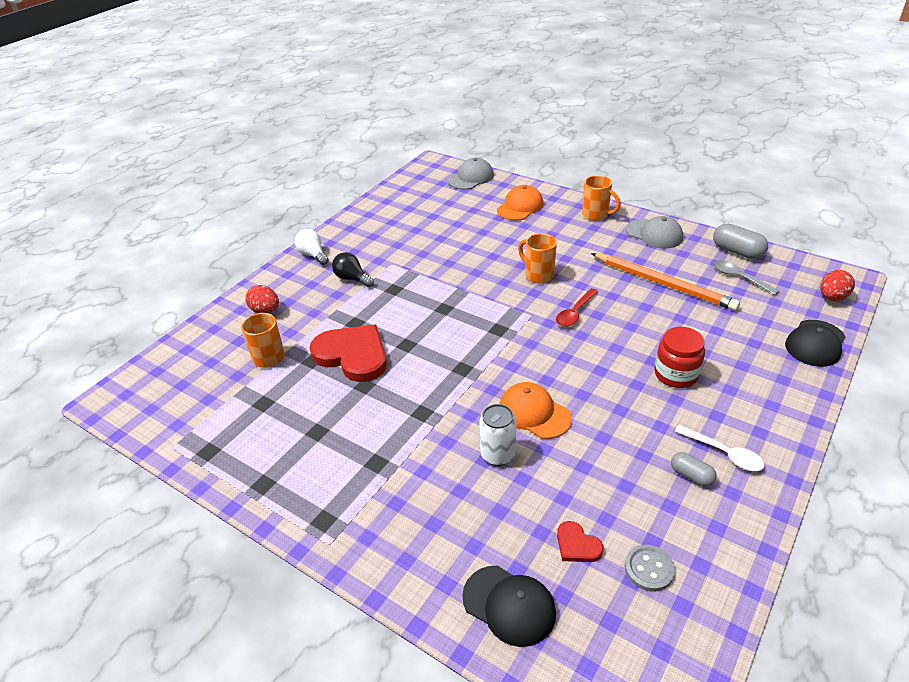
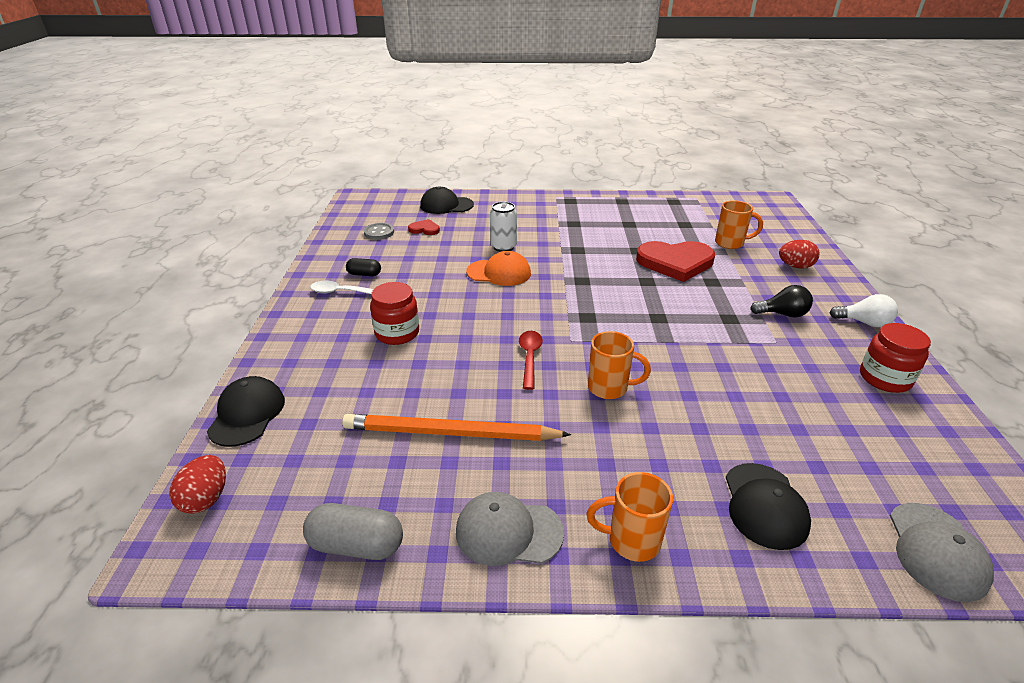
camera: 145 degrees right, 5 degrees down
orange cap [497,185,544,221] -> black cap [726,463,811,550]
grey capsule [671,452,717,486] -> black capsule [346,258,381,276]
grey spoon [713,260,779,295] -> none
none -> red jar [860,323,931,393]

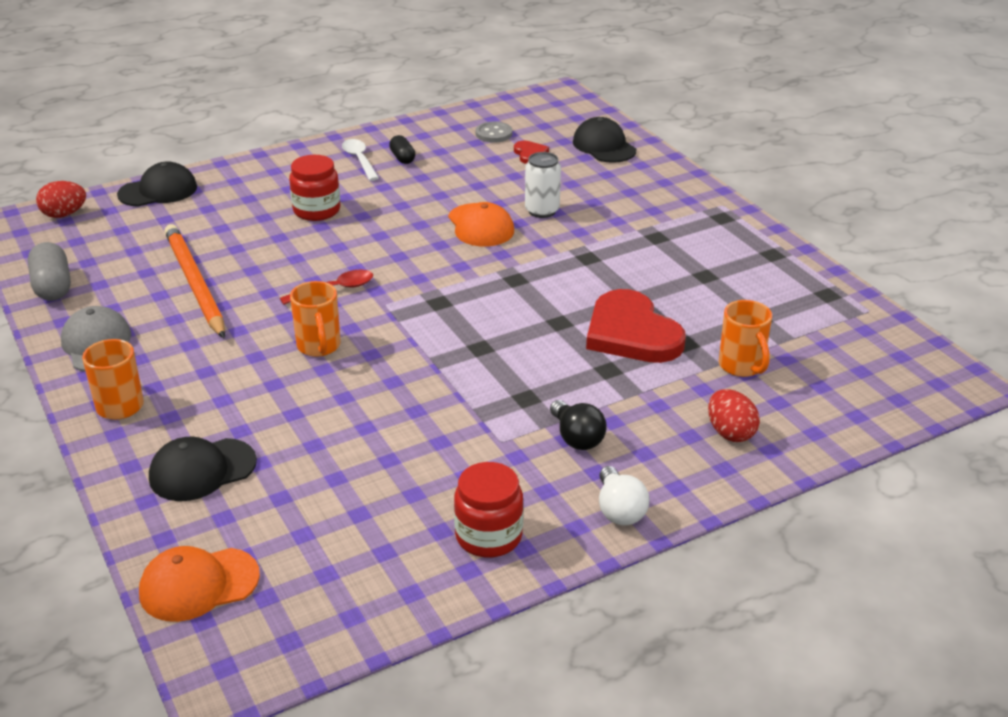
camera: 60 degrees right, 0 degrees up
grey cap [890,503,994,602] -> orange cap [139,546,260,622]

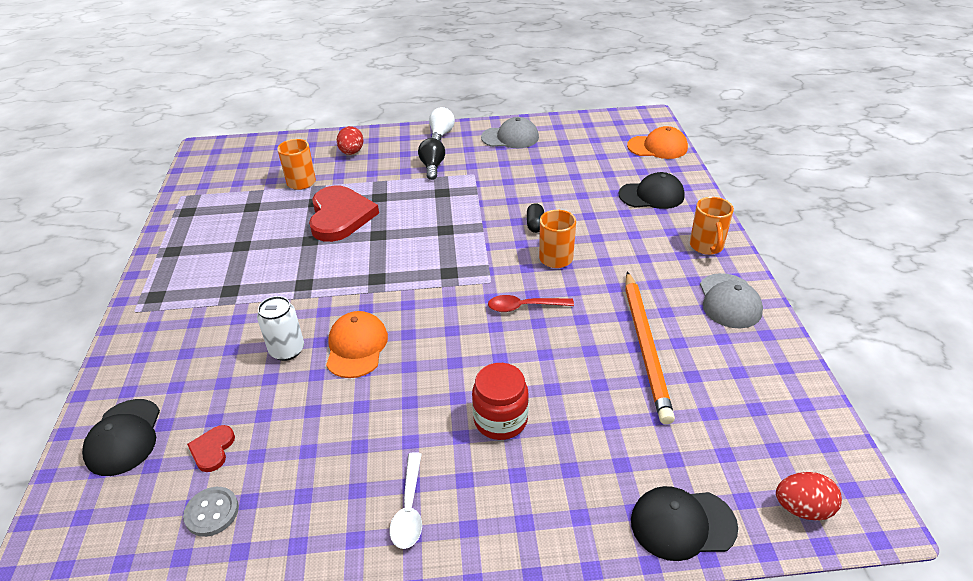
camera: 155 degrees left, 5 degrees up
grey capsule [28,242,71,301] -> none
black capsule [389,135,415,164] -> black capsule moved to [527,203,544,233]
red jar [454,462,523,557] -> grey cap [481,117,539,148]

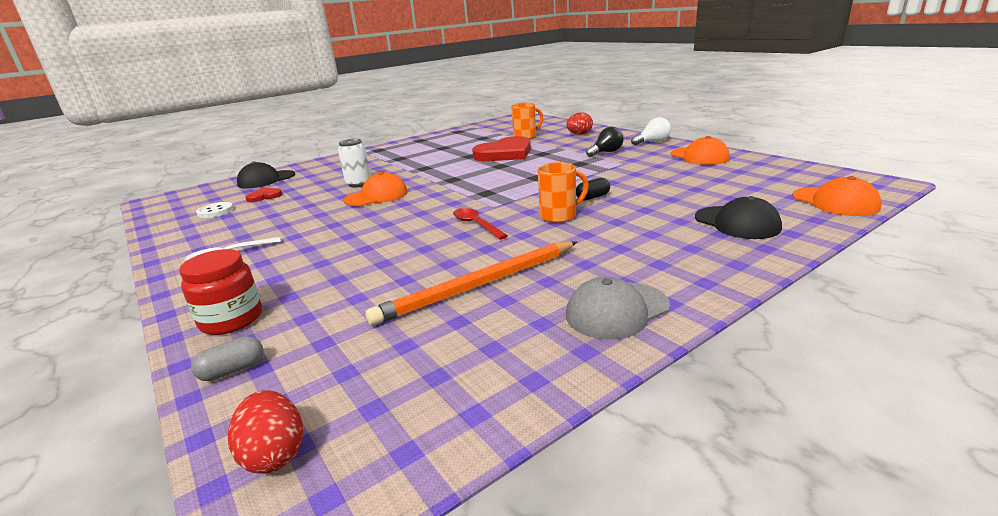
camera: 60 degrees right, 15 degrees down
grey button [183,487,239,537] -> white button [196,202,234,218]
red jar [472,363,529,440] -> red jar moved to [179,249,262,335]
grey cap [481,117,539,148] -> orange cap [670,136,730,165]
black cap [631,486,738,561] -> grey capsule [191,336,263,381]
orange mug [690,197,734,255] -> none

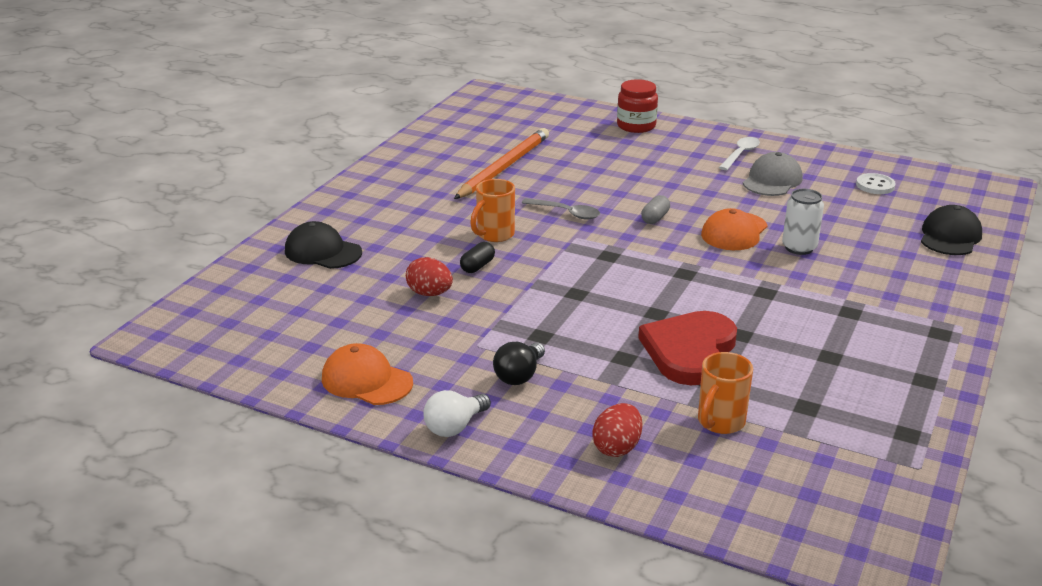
camera: 150 degrees right, 5 degrees up
grey capsule [191,336,263,381] -> grey capsule moved to [641,195,670,224]
red egg [228,390,303,474] -> red egg moved to [406,257,453,296]
red heart [245,188,282,202] -> none
red spoon [453,208,508,240] -> grey spoon [522,198,600,220]
grey cap [566,277,670,339] -> grey cap moved to [743,152,803,196]
orange cap [792,176,882,216] -> none

